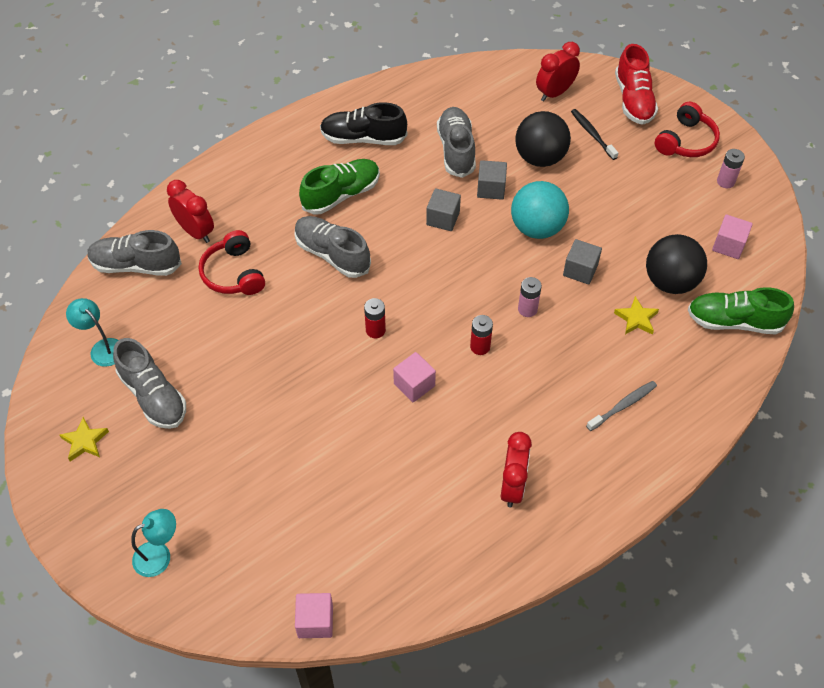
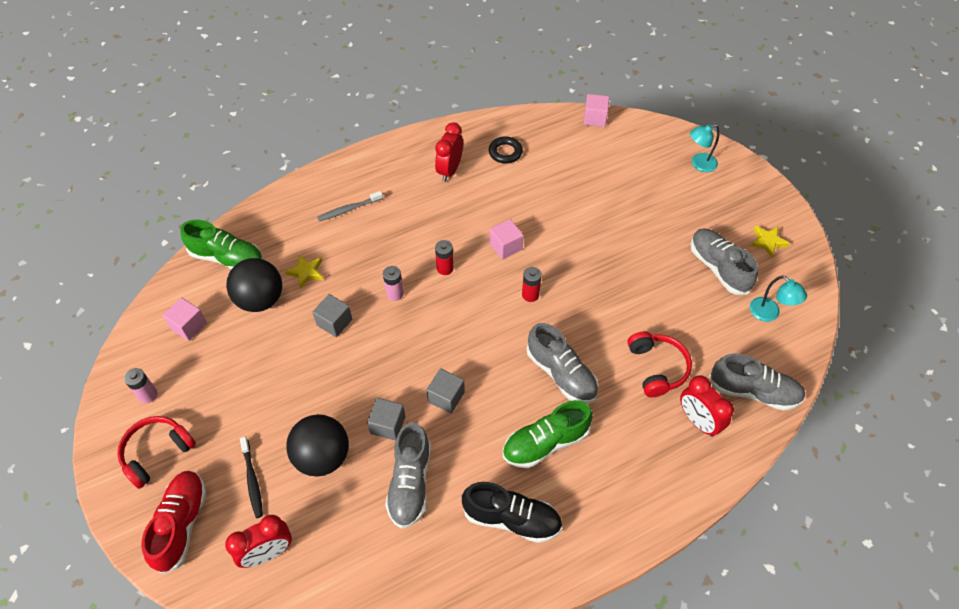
camera: 170 degrees left, 0 degrees up
turquoise ball [511,181,569,239] -> none
none -> black ring [489,137,523,163]

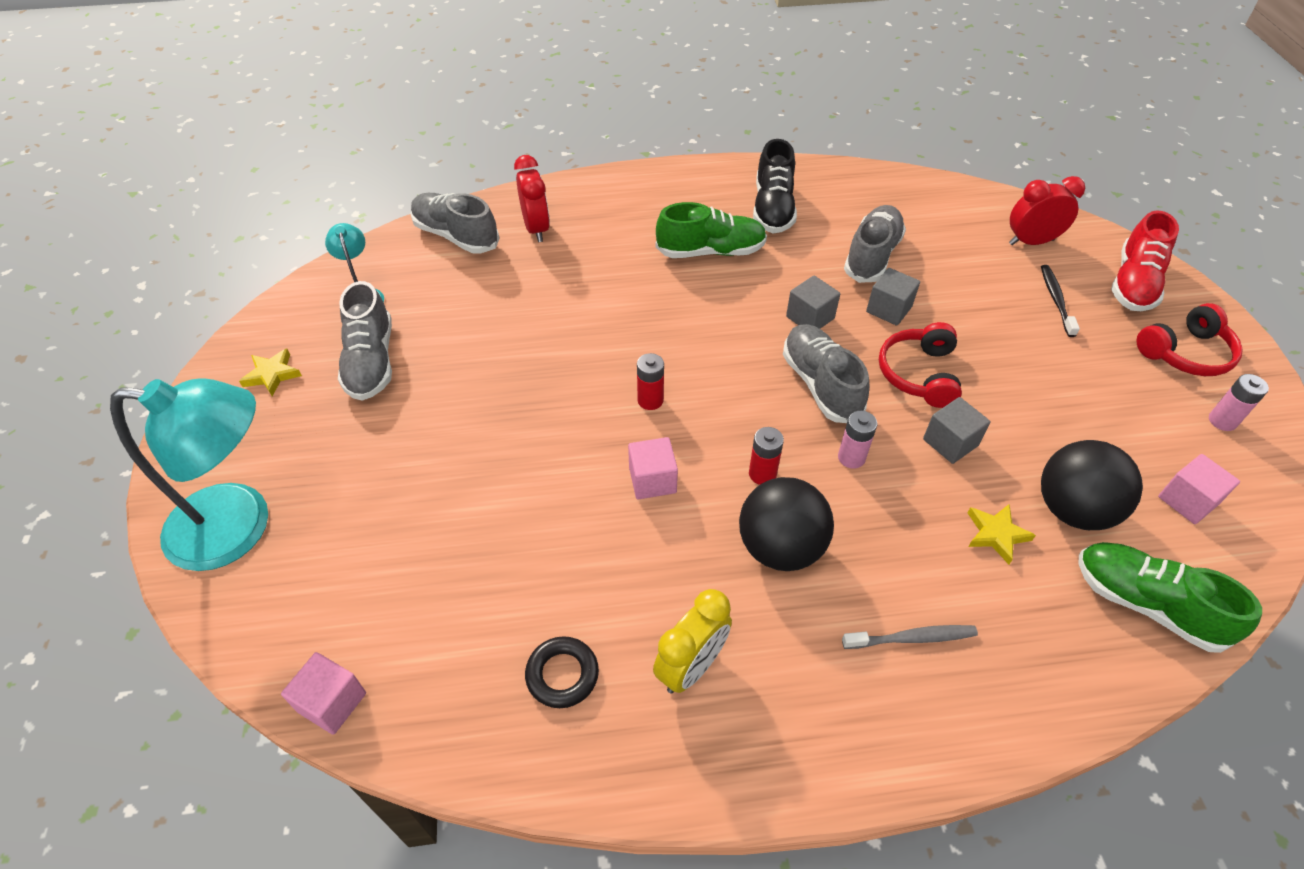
camera: 160 degrees left, 5 degrees down
black ball [286,414,349,477] -> black ball moved to [739,477,834,571]
red clock [435,122,463,182] -> yellow clock [653,589,732,694]
black shoe [462,482,563,543] -> black shoe turned 120 degrees counterclockwise [753,139,797,233]
grey shoe [527,323,598,404] -> grey shoe moved to [783,324,869,423]
red headphones [627,331,692,397] -> red headphones moved to [879,322,962,408]
turquoise lamp [690,124,720,172] -> turquoise lamp [110,378,268,571], size x2.10

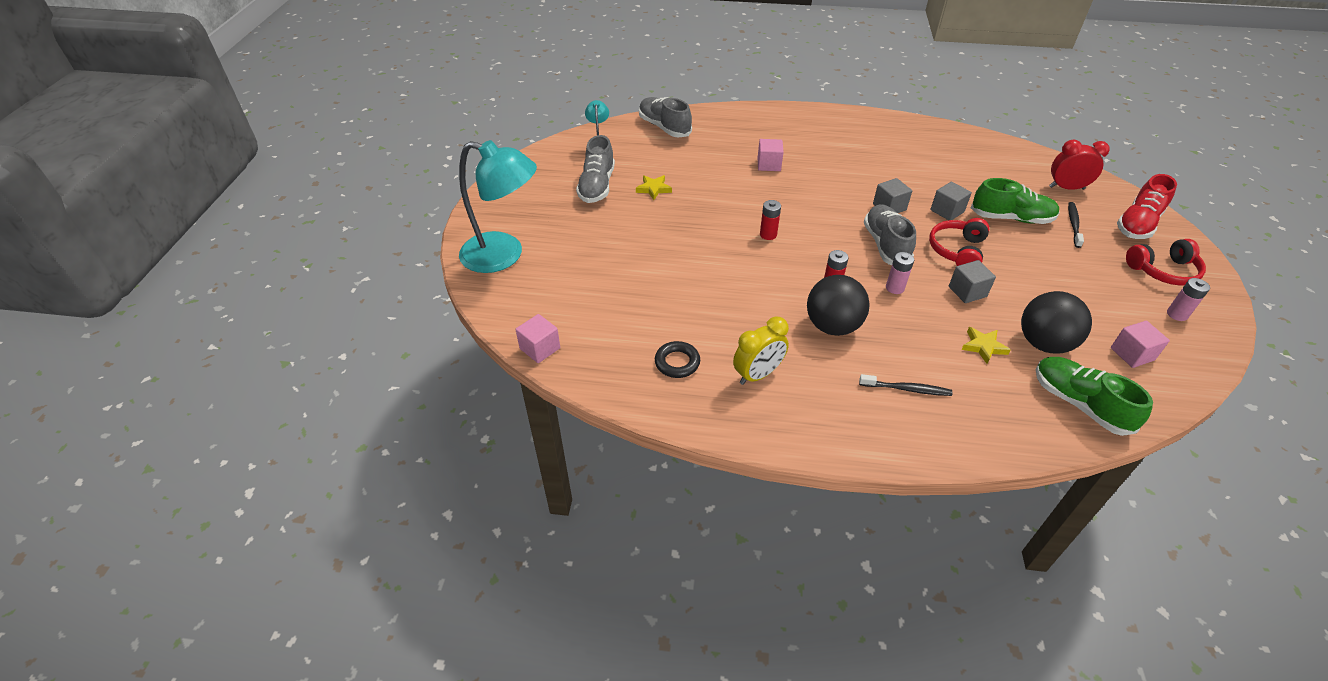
camera: 15 degrees right, 5 degrees down
yellow star [239,348,302,396] -> yellow star moved to [636,175,672,200]
red clock [514,155,550,242] -> none
pink cube [628,437,678,500] -> pink cube moved to [758,139,784,171]
green shoe [656,202,767,258] -> green shoe moved to [971,178,1060,224]
black shoe [753,139,797,233] -> none
grey toothbrush [842,625,978,649] -> black toothbrush [859,374,952,396]
grey shoe [844,205,906,283] -> none

